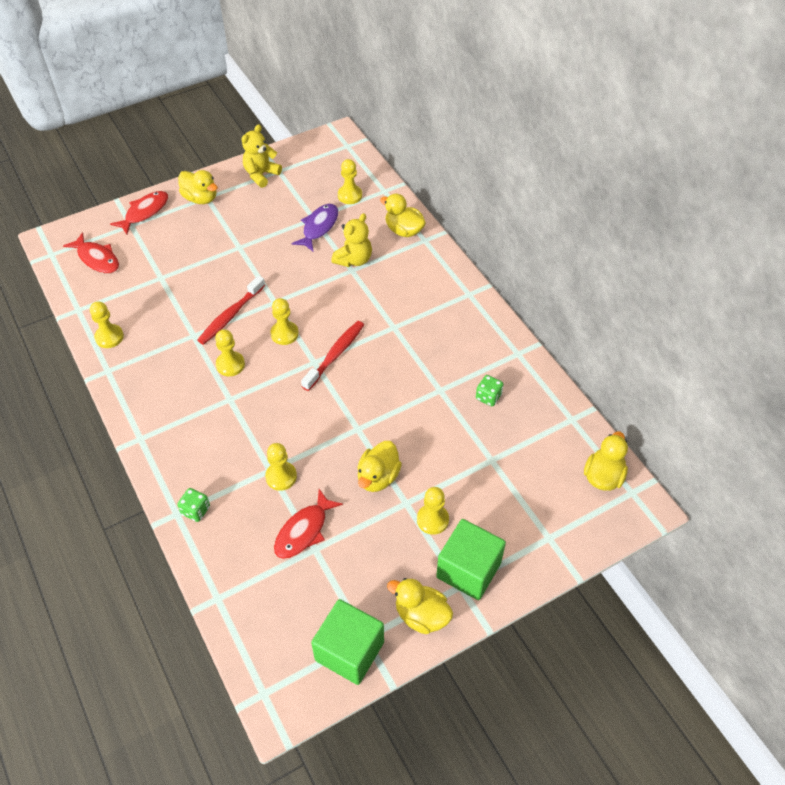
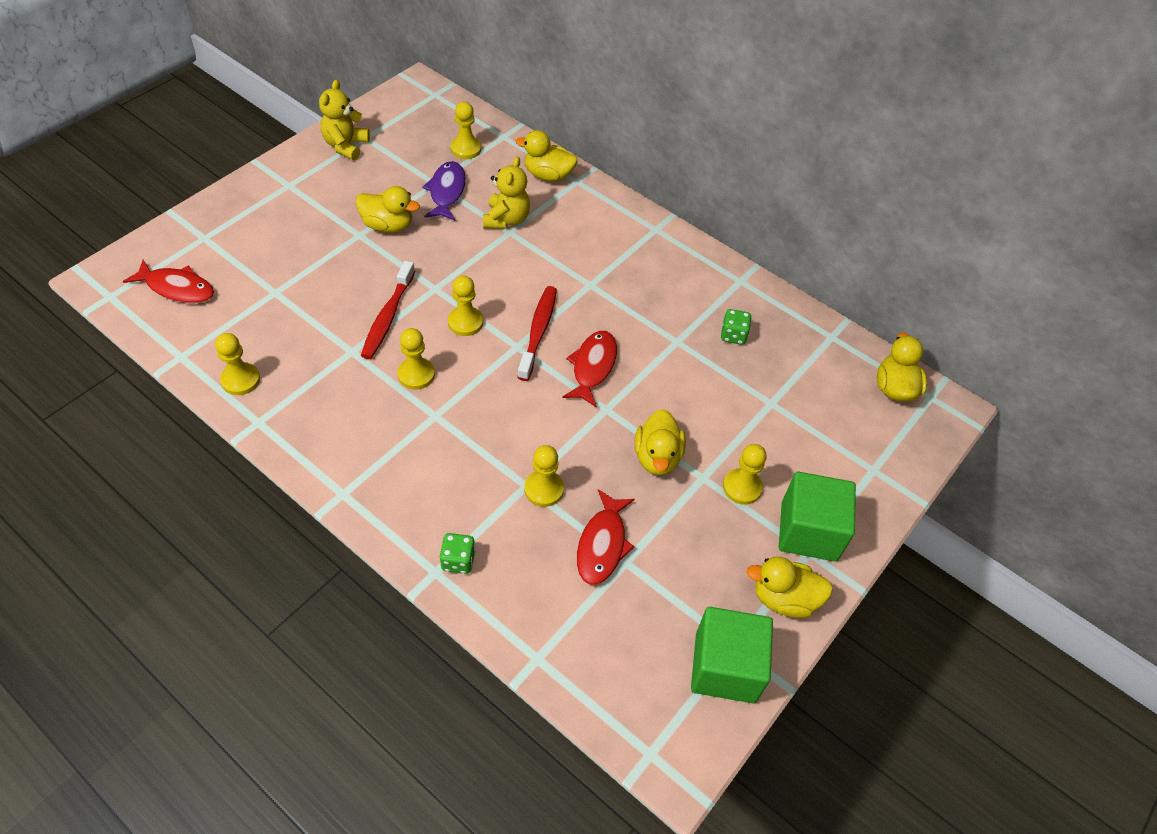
camera: 25 degrees left, 0 degrees up
red fish [110,191,168,235] -> red fish moved to [562,331,617,407]
yellow duck [178,170,218,204] -> yellow duck moved to [356,186,420,233]

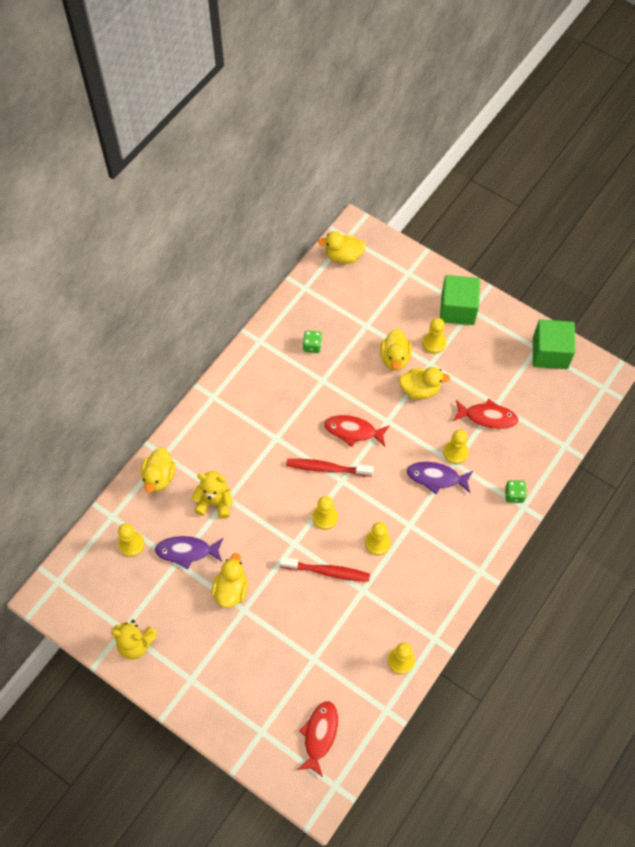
camera: 90 degrees left, 10 degrees up
yellow duck [746,557,833,618] -> yellow duck moved to [380,329,412,371]
none -> purple fish [407,462,473,494]

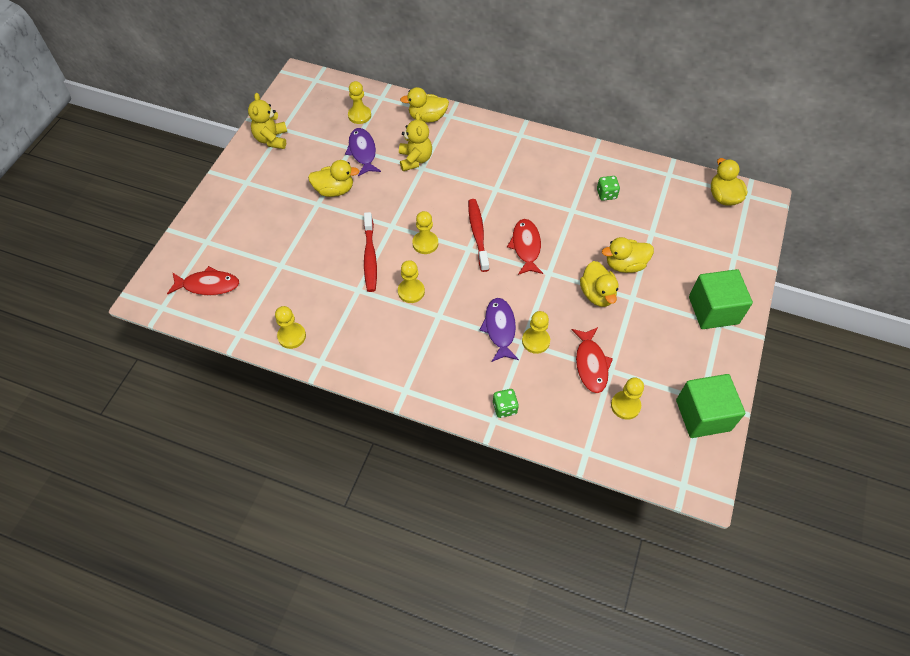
camera: 75 degrees right, 5 degrees down
yellow pawn [422,318,446,354] -> yellow pawn moved to [611,377,644,420]

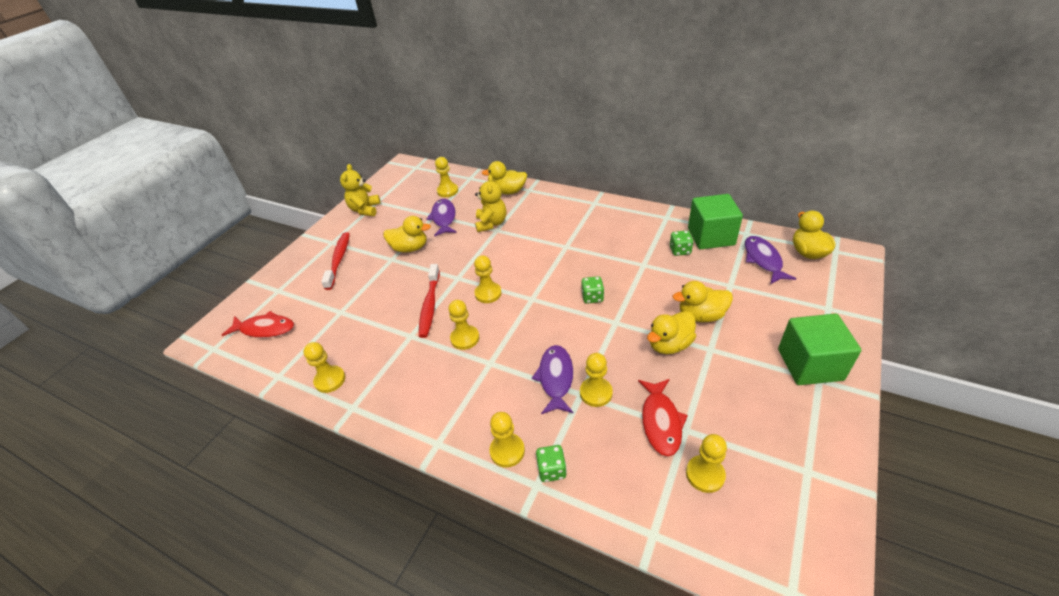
camera: 10 degrees right, 15 degrees down
red toothbrush [468,199,489,272] -> red toothbrush moved to [321,232,350,290]
red fish [507,219,543,275] -> green dice [582,276,604,304]
yellow duck [580,261,619,307] -> yellow duck turned 60 degrees clockwise [647,311,696,354]
green cube [676,374,745,438] -> green cube moved to [688,194,743,249]
none -> yellow pawn [489,412,525,468]
none -> purple fish [745,236,796,284]

